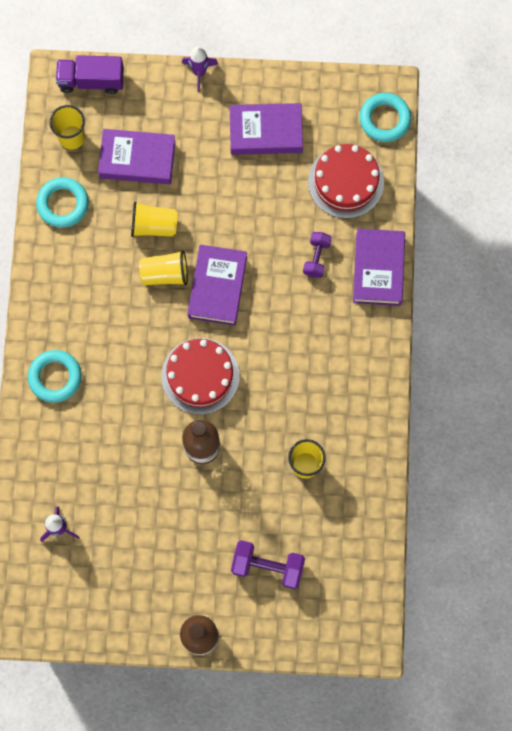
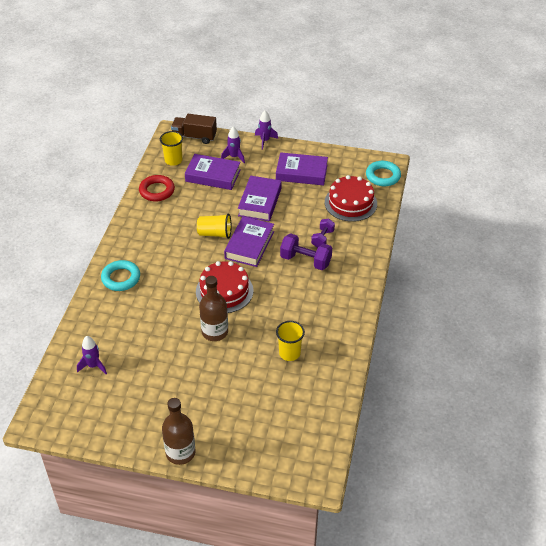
camera: 10 degrees right, 30 degrees down
turquoise ring [36,177,89,228] -> red ring [139,175,175,202]
purple truck [56,55,124,94] -> brown truck [171,114,217,144]
yellow cup [131,202,178,237] -> none
purple dumbbell [231,540,305,589] -> purple dumbbell moved to [280,233,332,270]
purple book [353,229,405,306] -> purple book moved to [238,176,282,221]
none -> purple rocket [221,127,245,163]

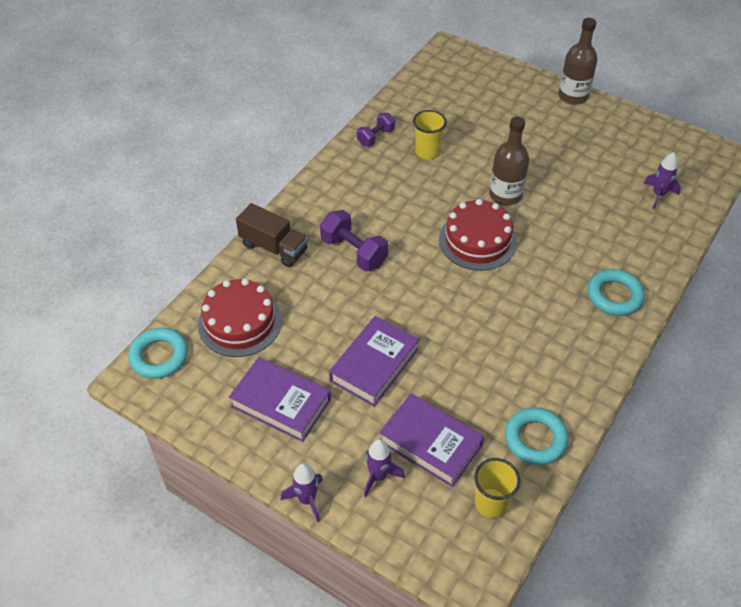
camera: 160 degrees left, 5 degrees up
red ring [139,175,175,202] -> turquoise ring [505,408,569,465]
brown truck [171,114,217,144] -> brown truck moved to [236,203,308,267]
yellow cup [197,214,231,239] -> none
purple book [224,216,274,267] -> none
purple dumbbell [311,219,335,248] -> purple dumbbell moved to [357,113,395,147]

